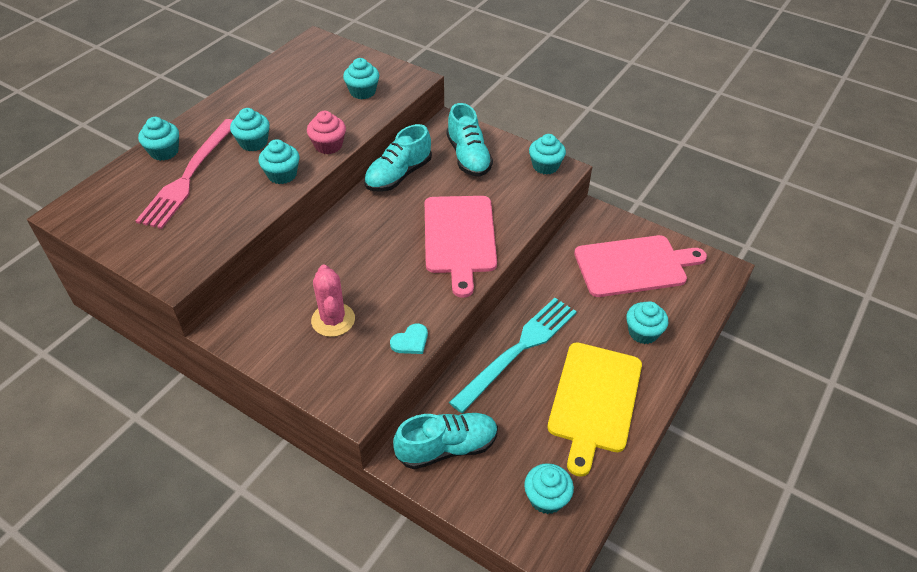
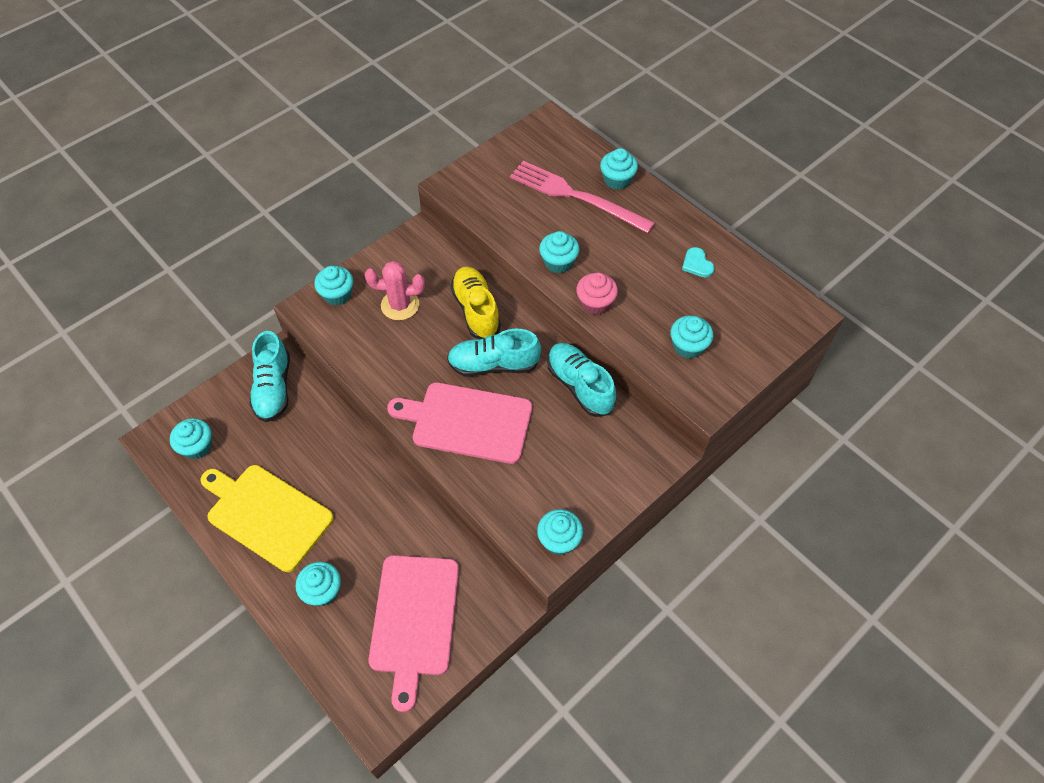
camera: 105 degrees right, 10 degrees up
turquoise cupcake [230,108,270,151] -> turquoise cupcake moved to [314,266,353,306]
turquoise heart [390,323,428,354] -> turquoise heart moved to [682,247,715,277]
turquoise shoe [447,103,493,177] -> turquoise shoe moved to [447,329,541,376]
turquoise fork [449,298,577,413] -> none
none -> yellow shoe [450,267,501,339]

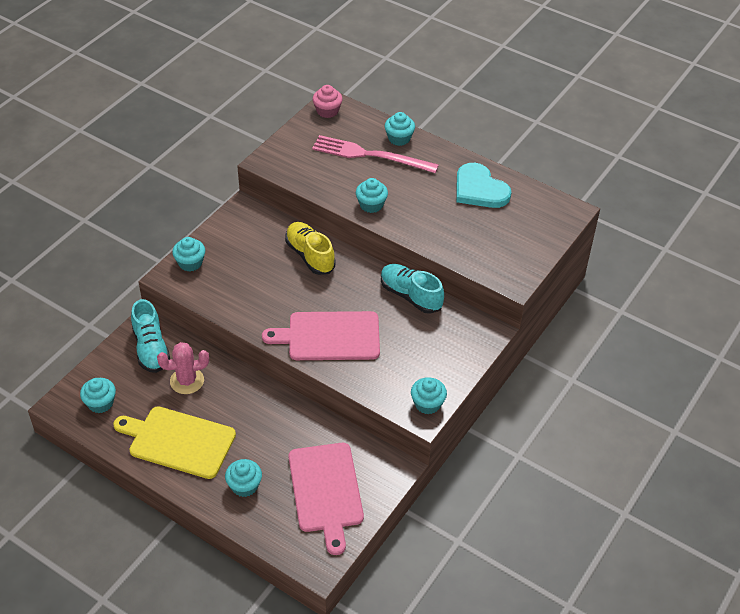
camera: 15 degrees left, 10 degrees down
pink cactus [365,261,425,320] -> pink cactus moved to [157,342,209,394]
turquoise shoe [447,329,541,376] -> none
pink cupcake [576,273,618,315] -> pink cupcake moved to [313,85,343,118]
turquoise cupcake [670,315,714,359] -> none
turquoise heart [682,247,715,277] -> turquoise heart [456,163,511,208], size x2.18

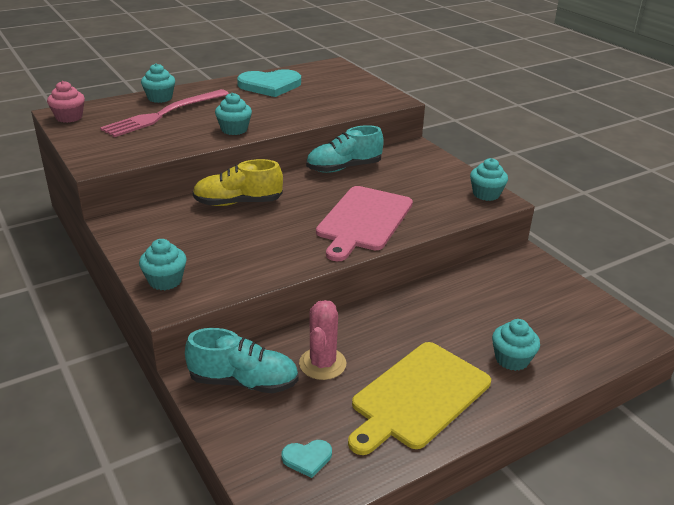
camera: 65 degrees left, 15 degrees down
turquoise cupcake [80,378,116,413] -> turquoise heart [282,440,332,478]
pink cutting board [289,443,364,555] -> none

